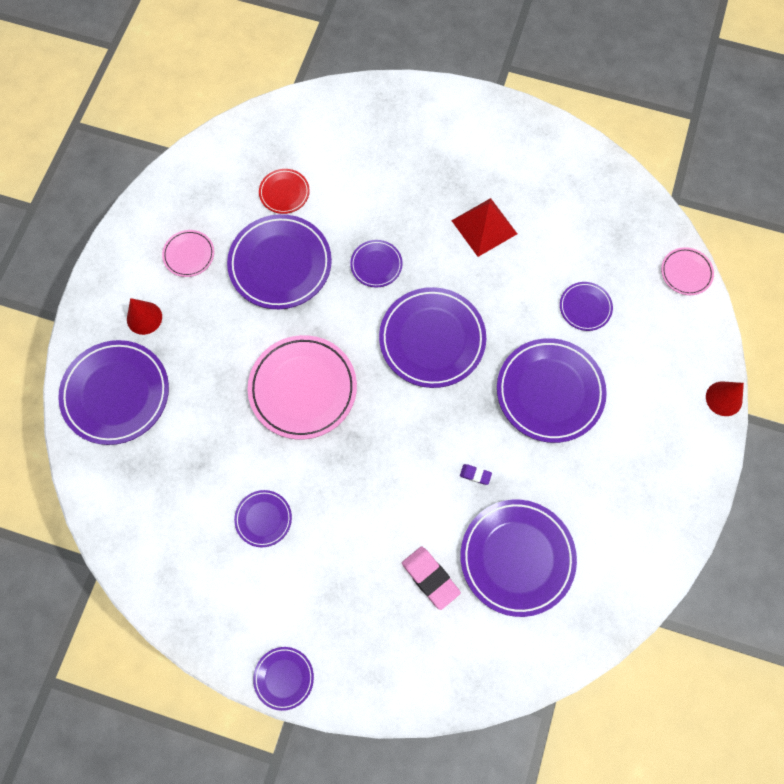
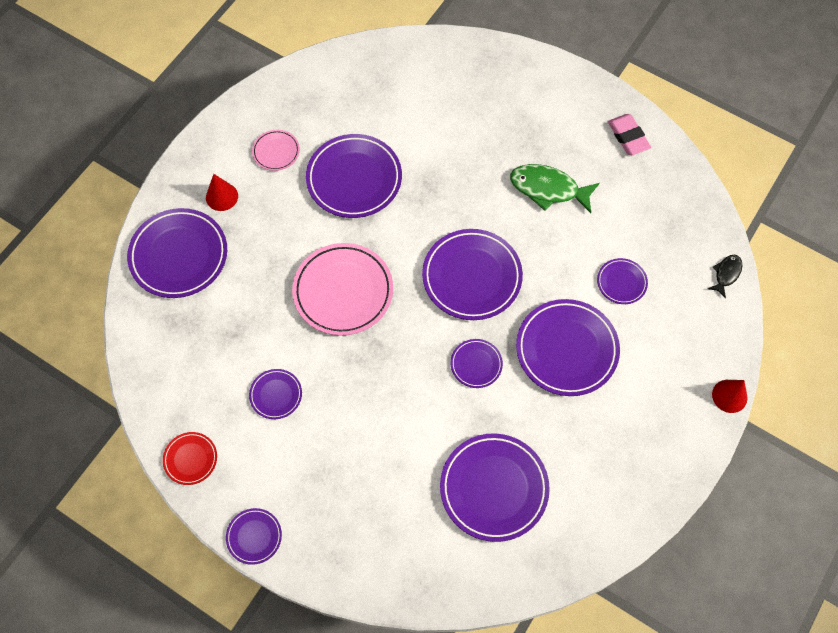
camera: 15 degrees right, 5 degrees down
red plate [259,169,310,214] -> red plate moved to [163,432,217,485]
purple plate [350,240,403,288] -> purple plate moved to [451,339,503,388]
pink eraser [402,547,461,610] -> pink eraser moved to [608,114,651,155]
red pyramid [451,198,517,257] -> green fish [510,164,600,213]
purple eraser [460,464,492,485] -> none
pink plate [661,247,714,295] -> black fish [708,255,743,298]

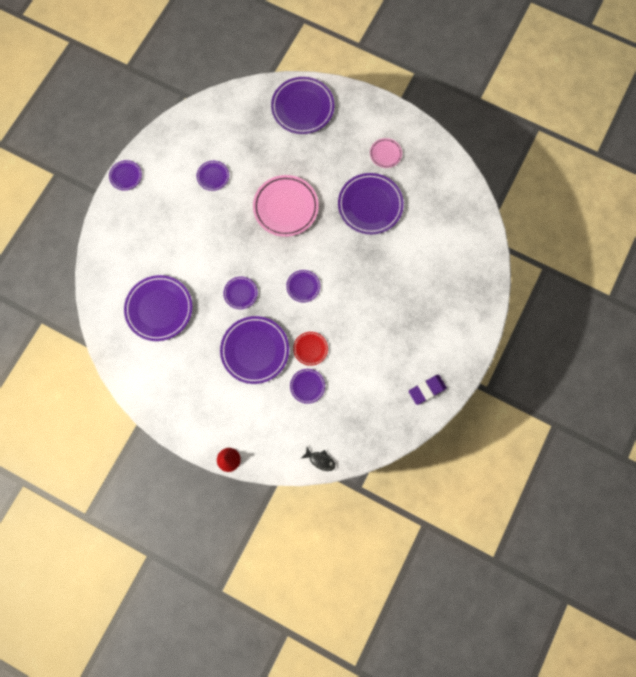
camera: 85 degrees right, 10 degrees up
red plate [163,432,217,485] -> red plate moved to [293,332,328,366]
red cone [206,174,238,211] -> none
purple plate [422,229,523,320] -> purple plate [286,270,320,303], size x0.50
green fish [510,164,600,213] -> none
pink eraser [608,114,651,155] -> purple eraser [409,375,447,405]

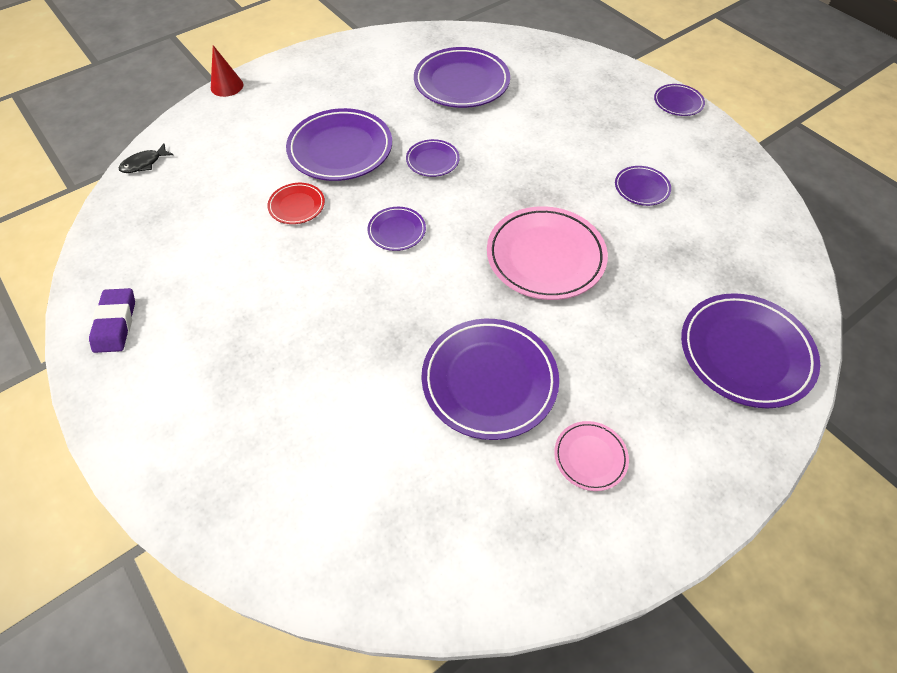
camera: 115 degrees right, 20 degrees down
purple plate [290,369,325,404] -> none

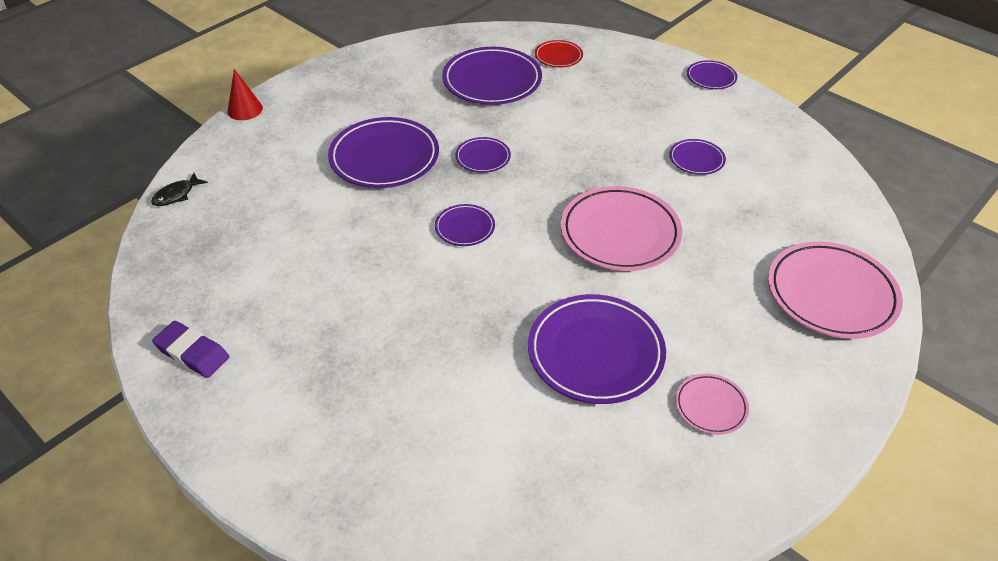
camera: 10 degrees left, 10 degrees down
purple eraser [89,288,135,353] -> purple eraser turned 45 degrees counterclockwise [152,321,229,378]
red plate [268,183,325,224] -> red plate moved to [535,40,583,67]
purple plate [681,293,820,409] -> pink plate [768,241,903,339]

